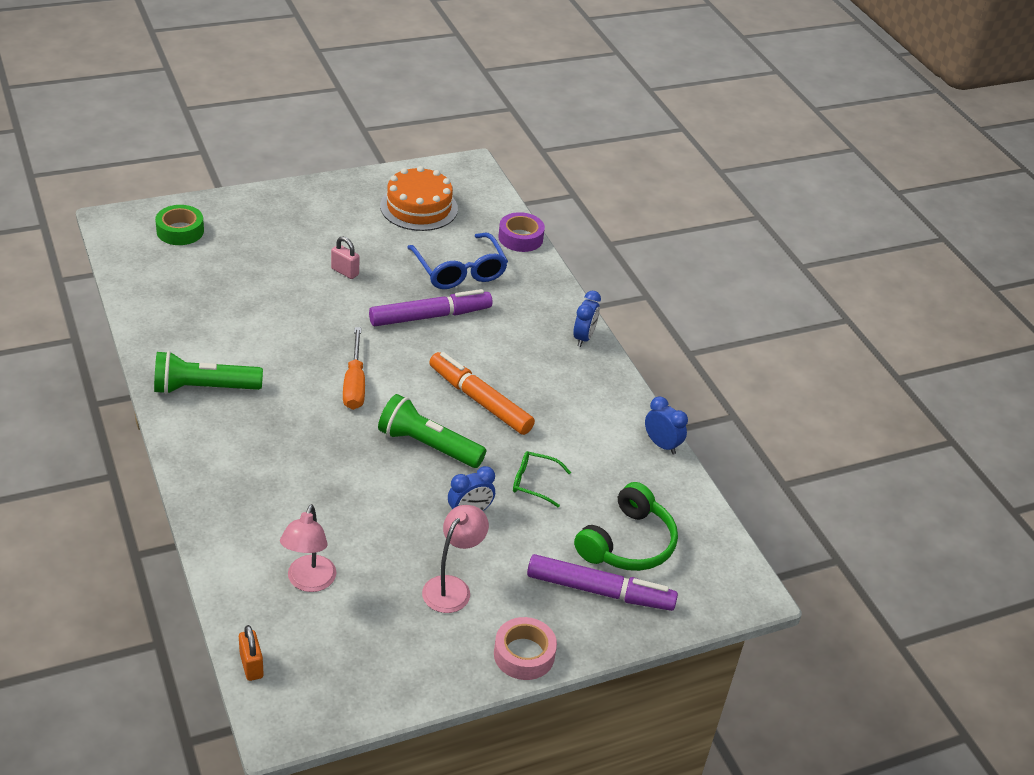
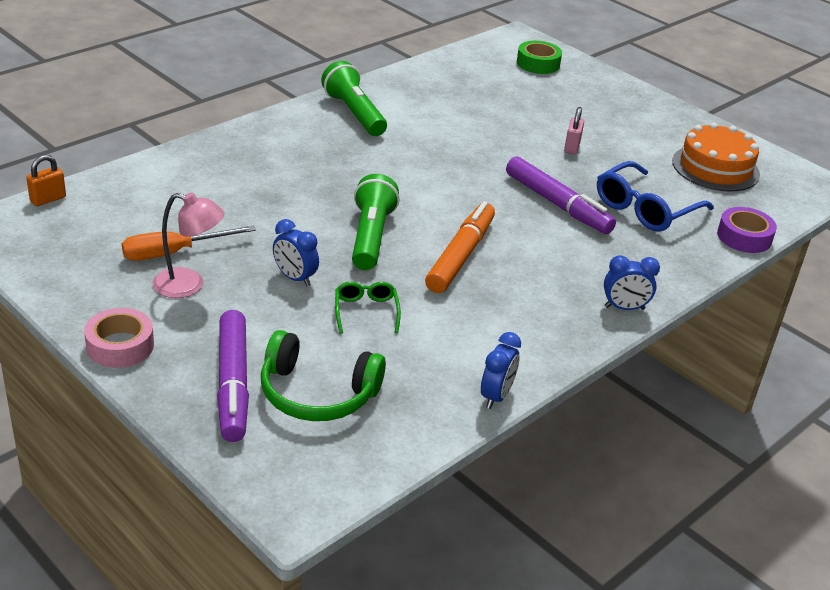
camera: 70 degrees right, 5 degrees down
pink lamp [280,504,336,592] -> none
orange screwdriver [343,327,365,410] -> orange screwdriver moved to [122,226,256,261]

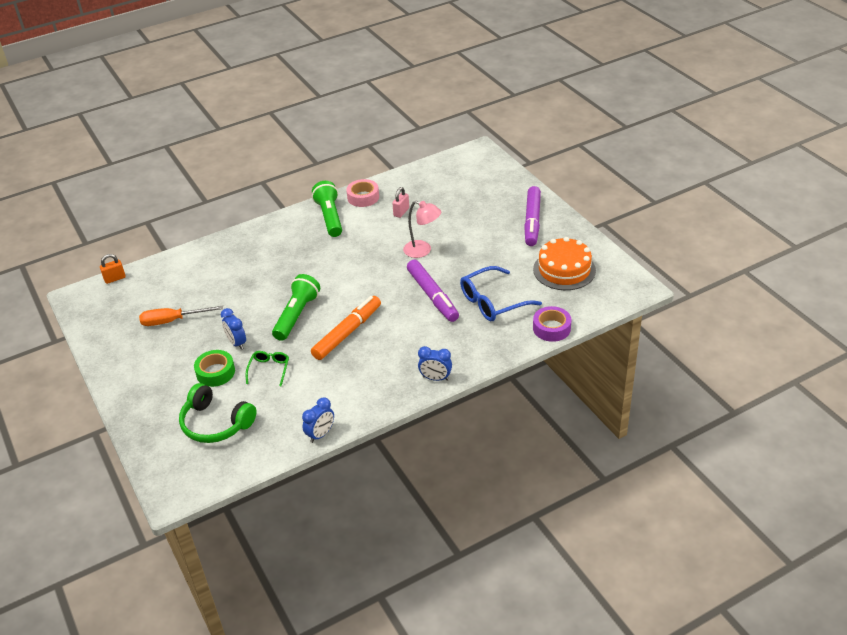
camera: 20 degrees right, 5 degrees up
pink tape [84,308,154,368] -> pink tape moved to [346,179,379,207]
pink lamp [153,193,224,298] -> pink lamp moved to [403,201,441,258]
purple marker [217,310,249,442] -> purple marker moved to [524,186,541,246]
green tape [517,41,562,74] -> green tape moved to [194,350,235,387]
pink padlock [564,107,584,154] -> pink padlock moved to [392,187,409,218]

